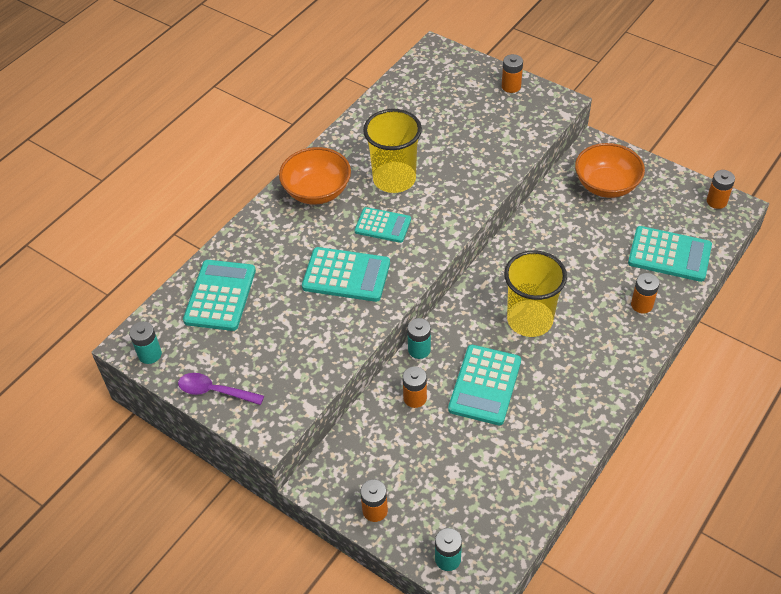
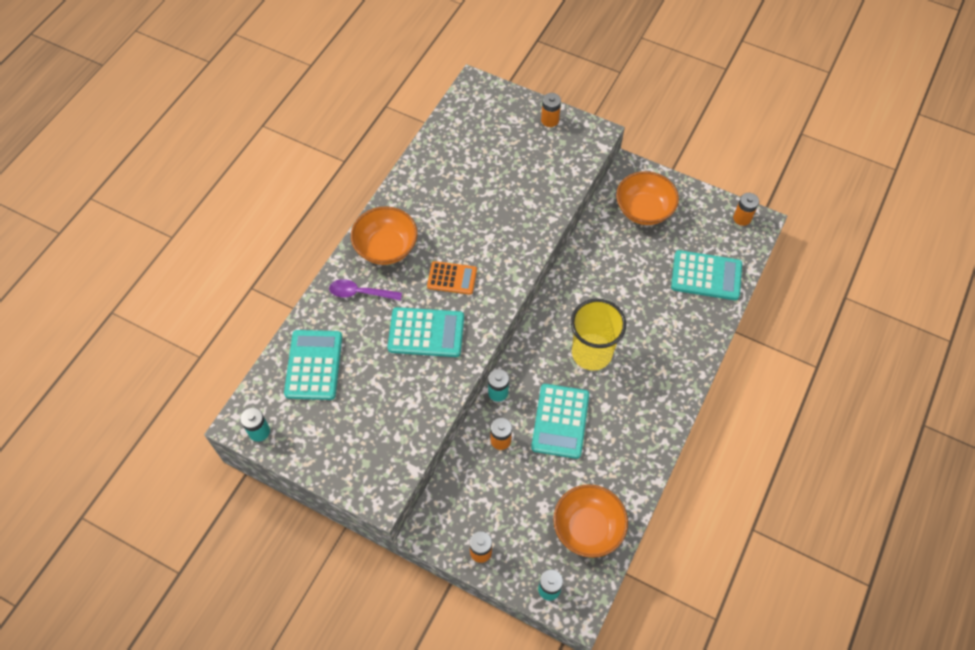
camera: 10 degrees left, 10 degrees up
purple spoon [178,373,264,405] -> purple spoon moved to [329,279,402,301]
turquoise calculator [355,207,411,243] -> orange calculator [427,261,477,295]
yellow cup [363,109,422,193] -> none
orange battery [631,273,660,313] -> none
none -> orange bowl [553,484,628,558]

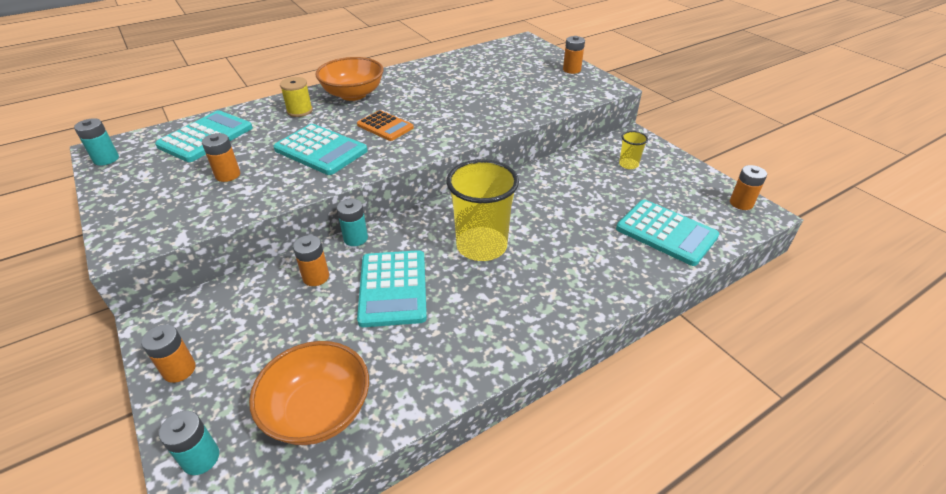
camera: 30 degrees right, 20 degrees down
purple spoon [329,279,402,301] -> yellow spool [280,77,313,117]
turquoise calculator [531,384,589,459] -> turquoise calculator turned 45 degrees counterclockwise [357,250,427,327]
orange bowl [616,171,679,225] -> yellow cup [619,131,648,169]
none -> orange battery [202,133,240,182]

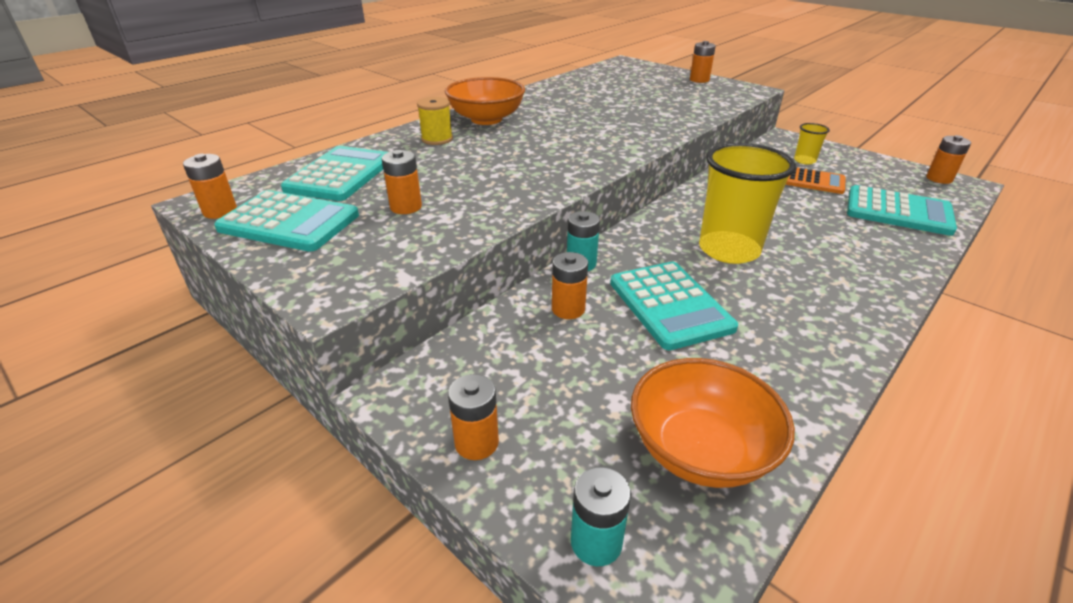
camera: 15 degrees left, 5 degrees down
turquoise battery [74,118,119,166] -> orange battery [183,154,237,219]
turquoise calculator [274,124,368,175] -> turquoise calculator moved to [214,190,359,252]
orange calculator [357,110,414,141] -> orange calculator moved to [785,167,845,194]

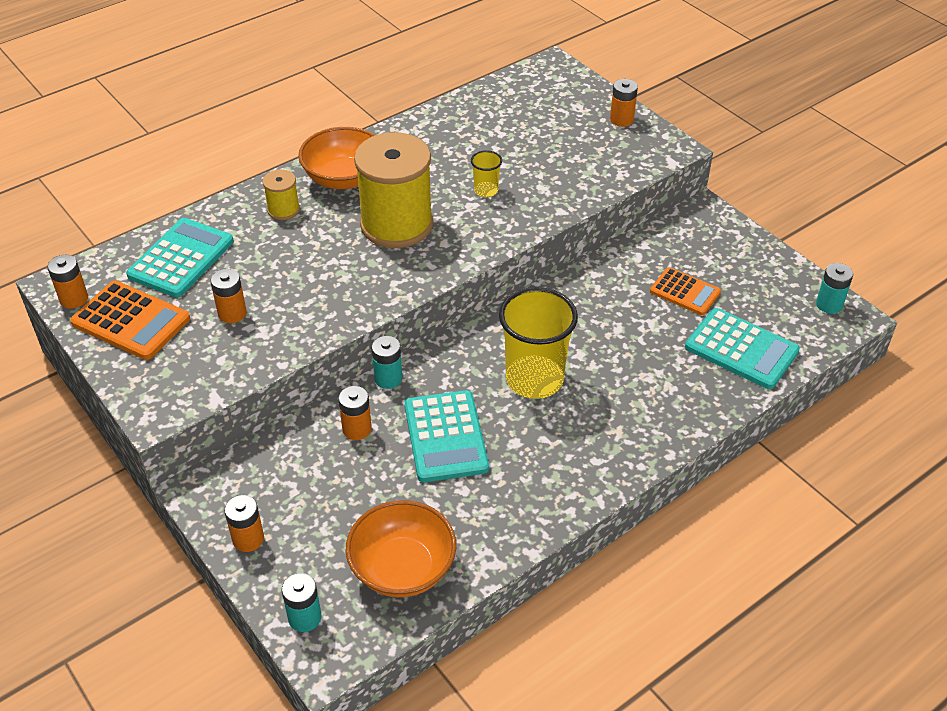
camera: 10 degrees right, 10 degrees up
turquoise calculator [214,190,359,252] -> orange calculator [70,281,190,360]
yellow cup [794,123,830,164] -> yellow cup moved to [471,150,502,197]
orange battery [926,135,971,184] -> turquoise battery [816,263,853,314]
none -> yellow spool [354,132,433,248]

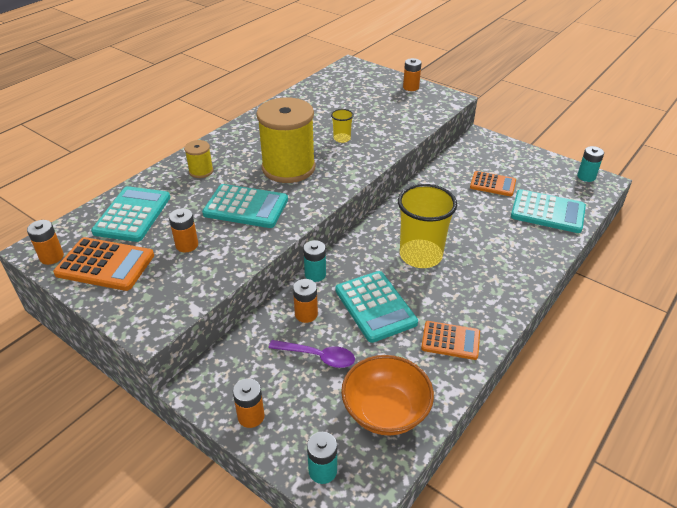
camera: 15 degrees left, 5 degrees down
orange bowl [298,127,375,189] -> none
none -> turquoise calculator [202,184,288,228]
none -> purple spoon [268,340,355,368]
none -> orange calculator [421,321,480,360]

